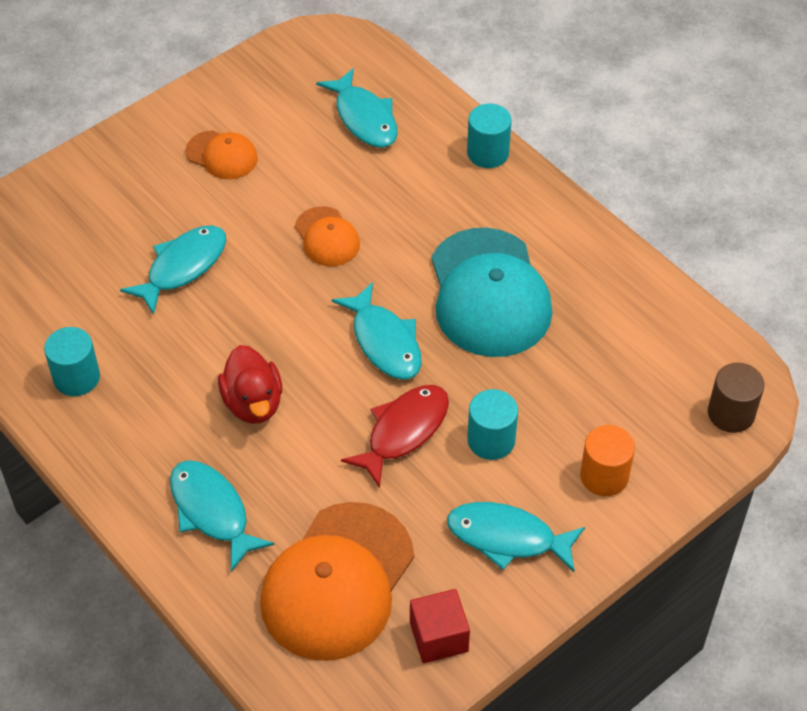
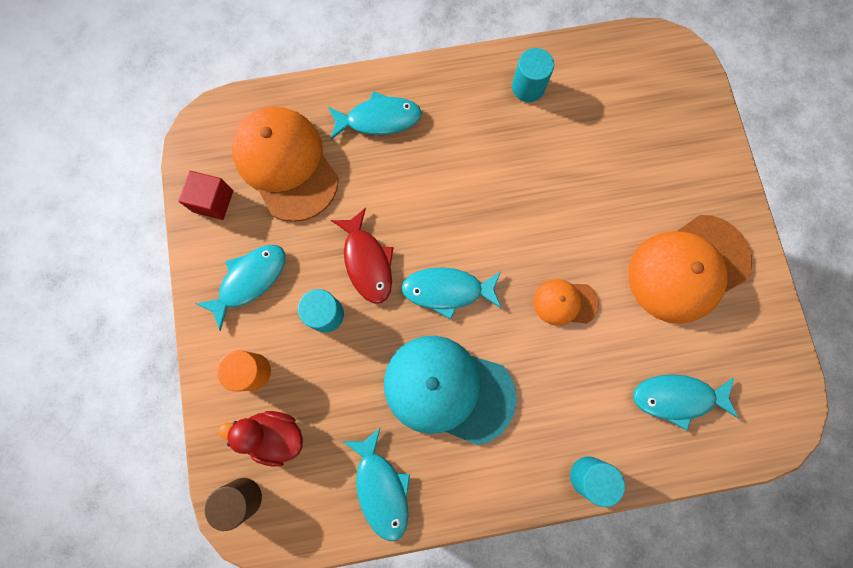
camera: 120 degrees right, 25 degrees up
turquoise fish [120,225,226,315] -> turquoise fish moved to [343,427,410,541]
orange cap [185,130,258,179] -> orange cap [628,215,752,324], size x2.00
red duck [218,345,282,424] -> red duck moved to [218,411,303,467]

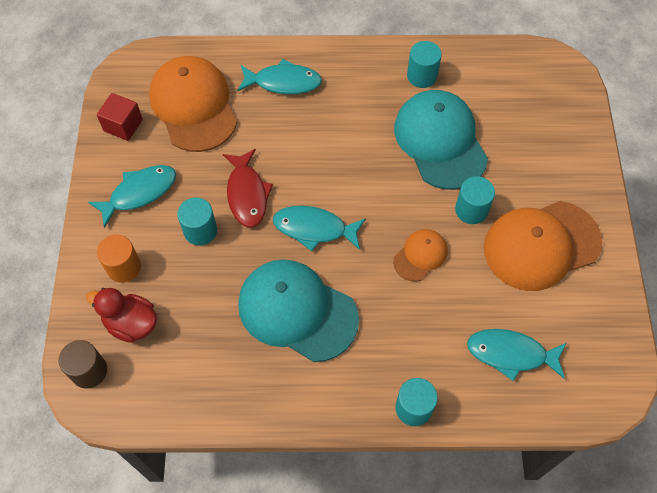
camera: 10 degrees right, 15 degrees down
turquoise fish [343,427,410,541] -> none
orange cap [533,279,599,326] -> orange cap turned 120 degrees clockwise [393,229,448,281]
none -> turquoise cap [394,90,488,190]
none -> turquoise cylinder [455,176,495,224]

